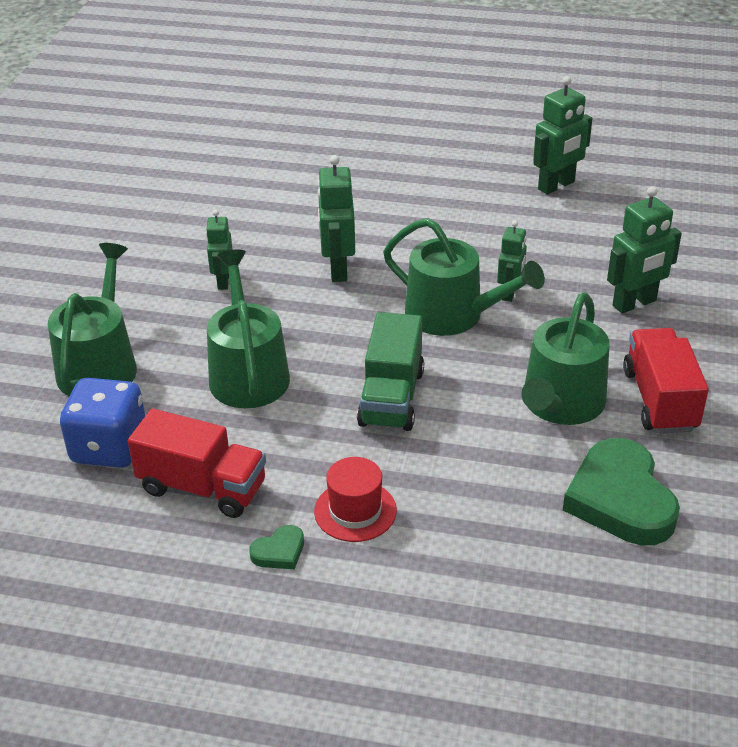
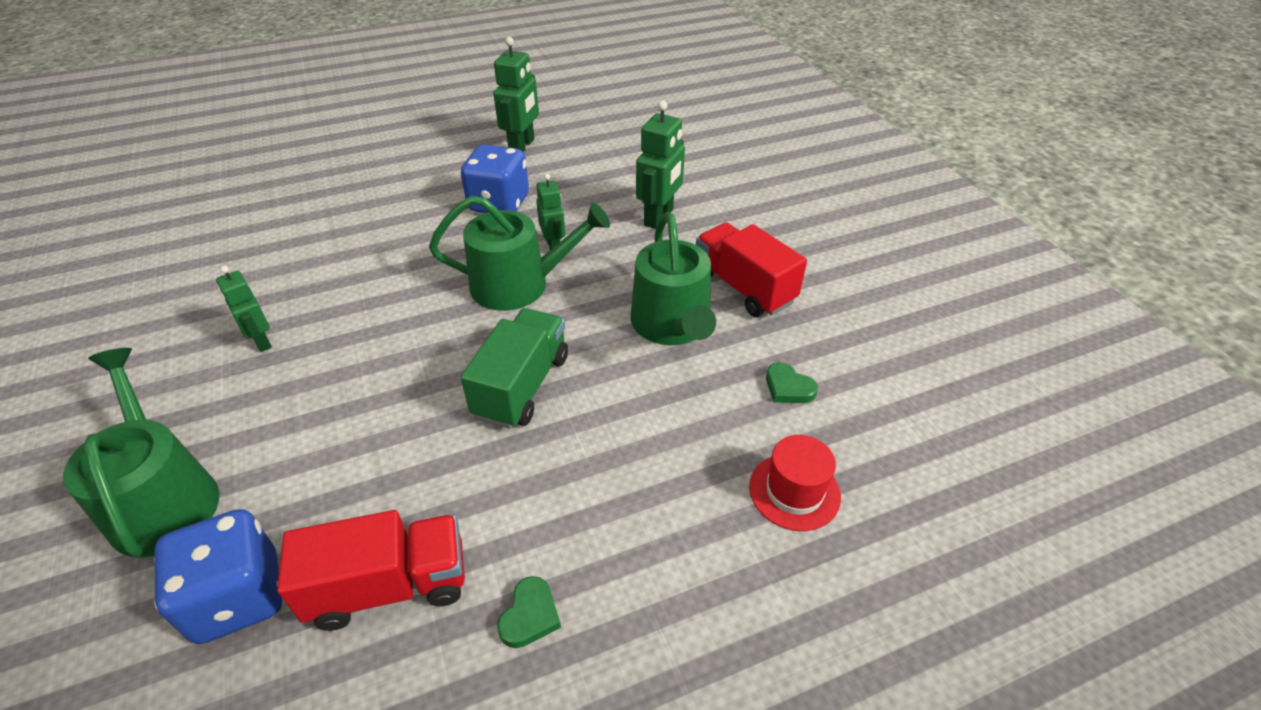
camera: 35 degrees left, 5 degrees up
green watering can [207,250,290,408] -> none
red hat [314,457,397,542] -> red hat moved to [749,435,841,531]
green robot [317,155,355,282] -> none
green truck [357,312,424,431] -> green truck turned 135 degrees counterclockwise [460,308,568,429]
green heart [563,438,680,545] -> green heart [766,362,818,403], size x0.44
none -> blue dice [461,144,529,213]

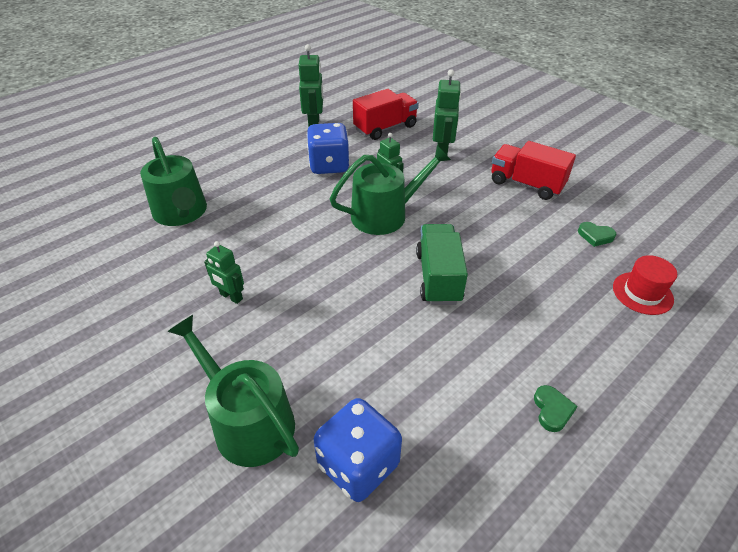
camera: 20 degrees left, 0 degrees up
red truck [277,510,465,631] -> red truck moved to [353,89,419,140]
green watering can [631,212,716,345] -> green watering can moved to [140,137,207,226]

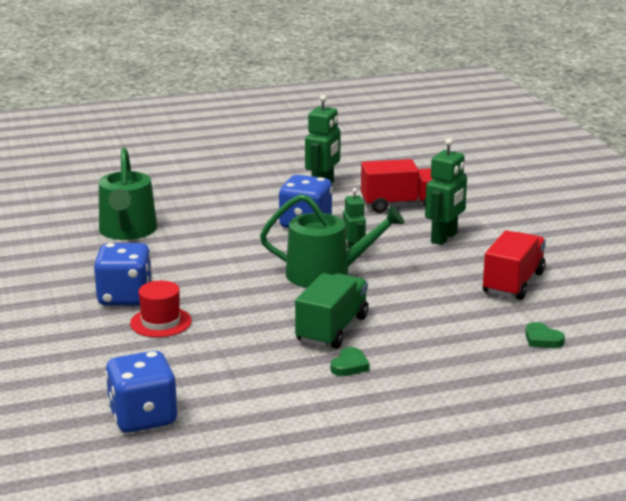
camera: 25 degrees right, 20 degrees down
green watering can [167,315,299,467] -> none
green robot [204,241,244,304] -> blue dice [94,243,153,306]
red truck [491,141,576,200] -> red truck turned 60 degrees clockwise [483,230,546,300]
green heart [534,385,577,432] -> green heart moved to [331,347,370,376]
red hat [613,255,677,315] -> red hat moved to [130,281,192,337]

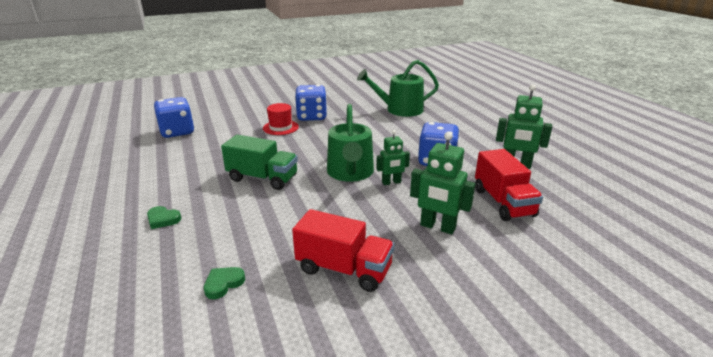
camera: 85 degrees right, 5 degrees up
green heart [331,347,370,376] -> green heart moved to [147,206,181,229]

